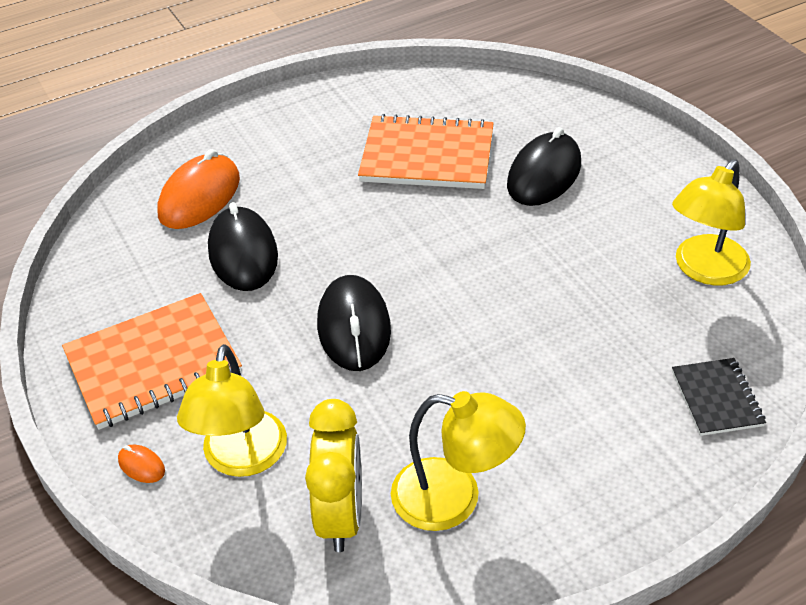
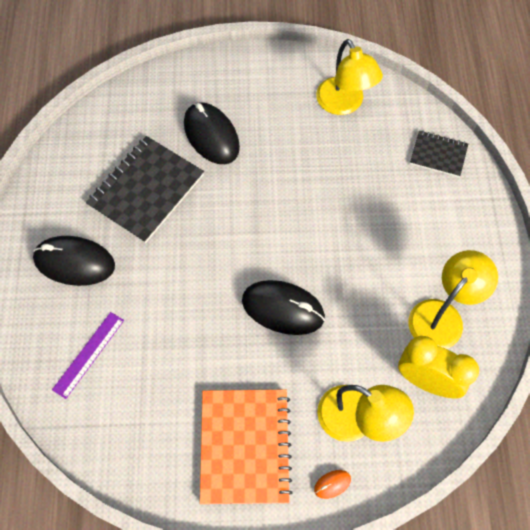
camera: 65 degrees left, 20 degrees up
orange mouse [157,149,240,229] -> purple ruler [52,312,124,399]
black mouse [208,202,278,291] -> black mouse moved to [33,236,115,286]
orange notebook [358,114,494,189] -> black notebook [86,136,204,243]

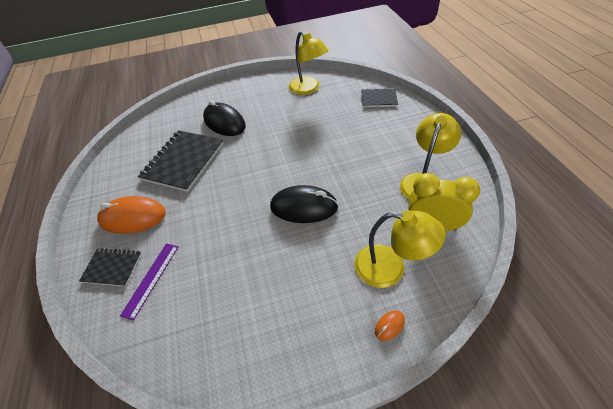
camera: 10 degrees left, 15 degrees down
black mouse [33,236,115,286] -> orange mouse [97,196,166,234]
orange notebook [200,390,293,504] -> none
none -> black notebook [79,248,142,286]

